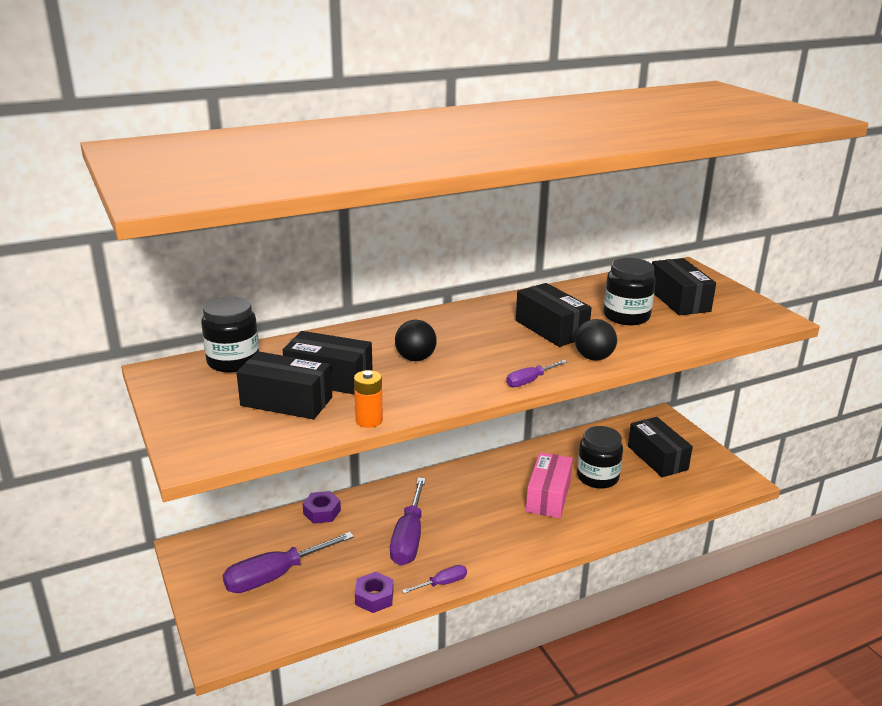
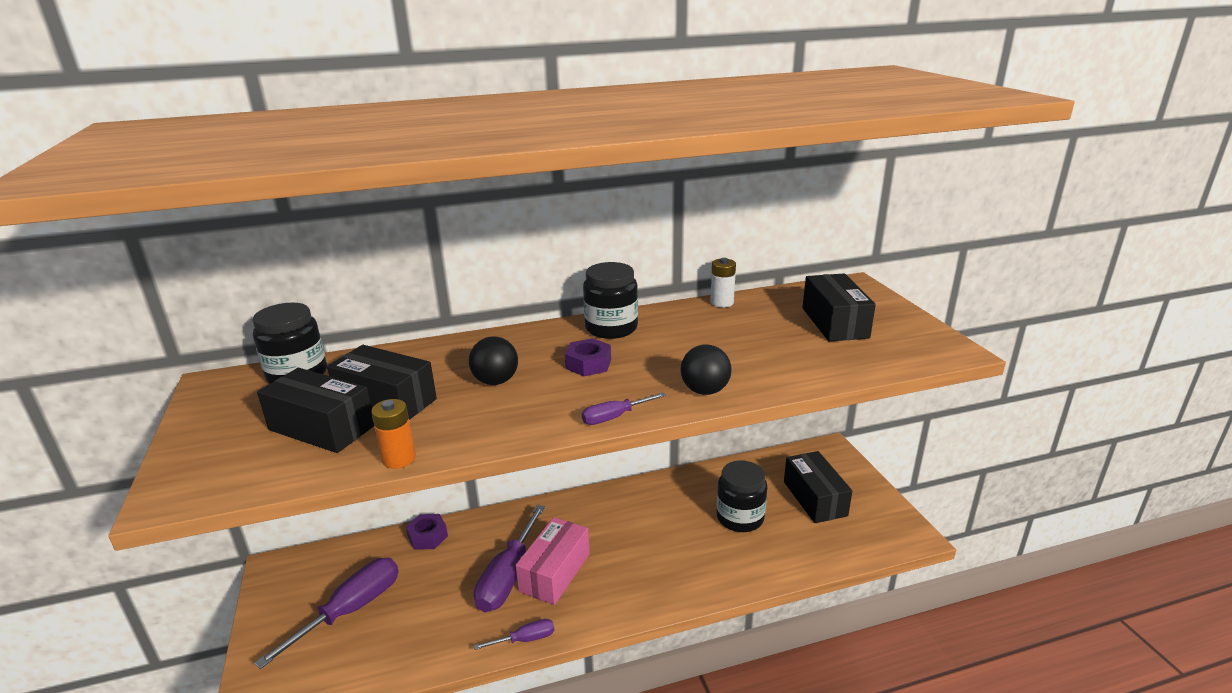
camera: 10 degrees right, 0 degrees up
purple screwdriver [223,532,354,593] -> purple screwdriver turned 150 degrees clockwise [254,558,399,669]
purple nut [355,572,394,613] -> purple nut moved to [565,338,611,376]
black box [516,283,592,347] -> none
pink box [526,452,573,518] -> pink box moved to [515,517,590,605]
black jar [603,258,656,325] -> black jar moved to [583,262,638,339]
none -> white battery [710,258,736,307]

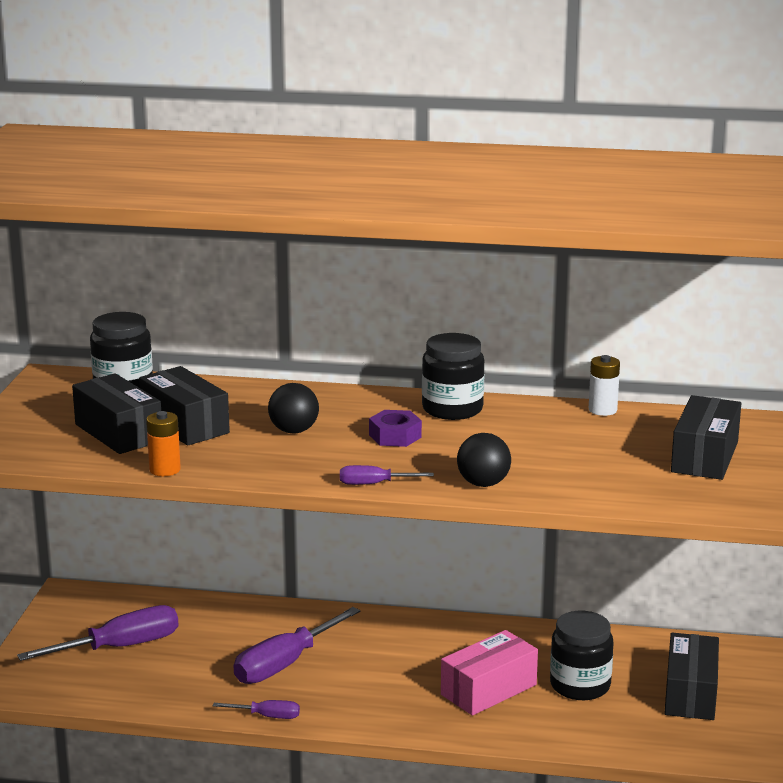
camera: 25 degrees right, 5 degrees down
purple nut [406,514,448,550] -> none
pink box [515,517,590,605] -> pink box moved to [441,630,538,716]

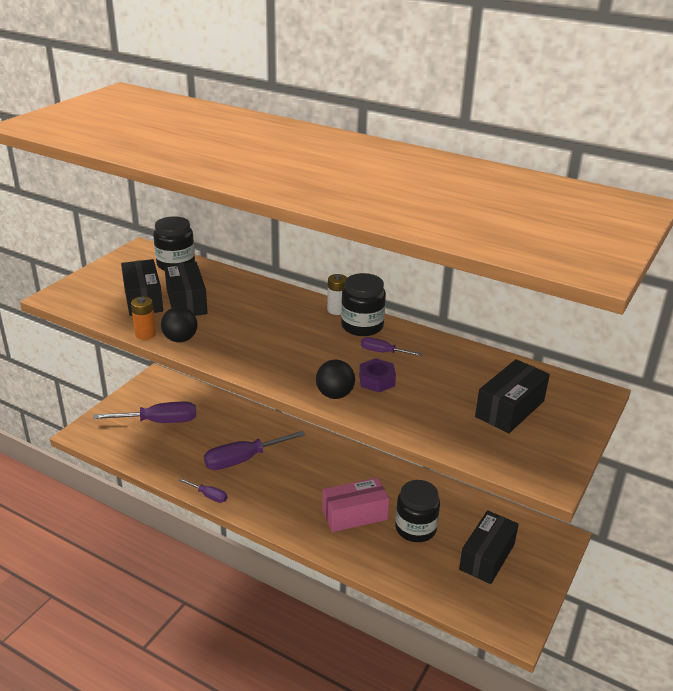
camera: 20 degrees right, 10 degrees up
black ball [268,383,319,434] -> black ball moved to [161,307,197,342]
purple screwdriver [340,465,434,485] -> purple screwdriver moved to [361,337,423,356]
purple nut [369,410,422,447] -> purple nut moved to [359,358,396,392]
white battery [589,355,620,416] -> white battery moved to [327,274,347,315]

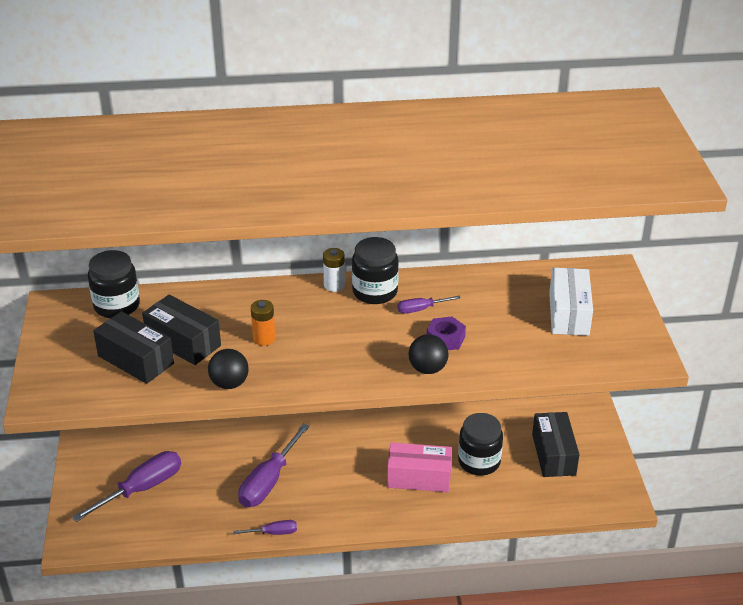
camera: 35 degrees left, 5 degrees up
orange battery [131,297,156,340] -> orange battery moved to [251,300,275,346]
pink box [322,478,389,532] -> pink box turned 60 degrees clockwise [387,442,452,492]
black box [475,359,550,433] -> white box [549,268,593,336]

